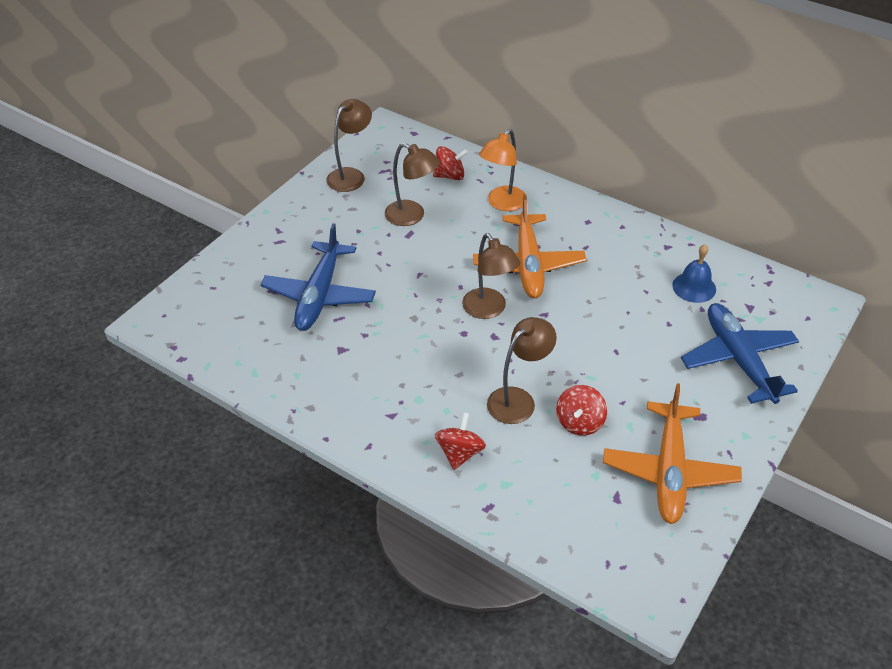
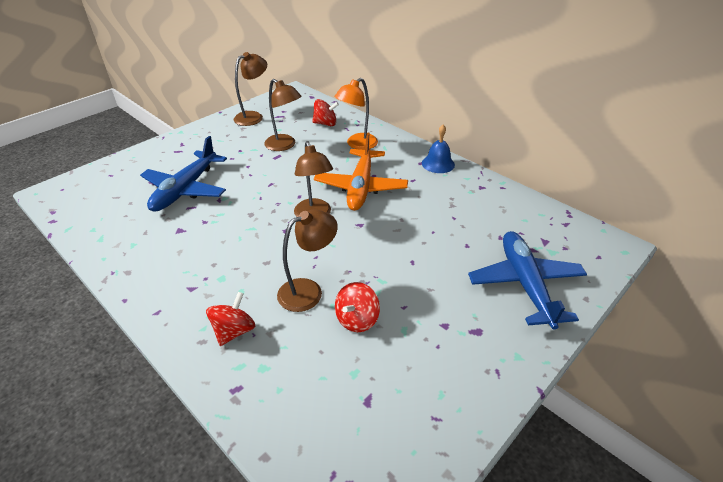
camera: 10 degrees right, 5 degrees down
orange plane [603,383,742,524] -> none
blue bell [672,244,716,303] -> blue bell moved to [422,125,455,173]

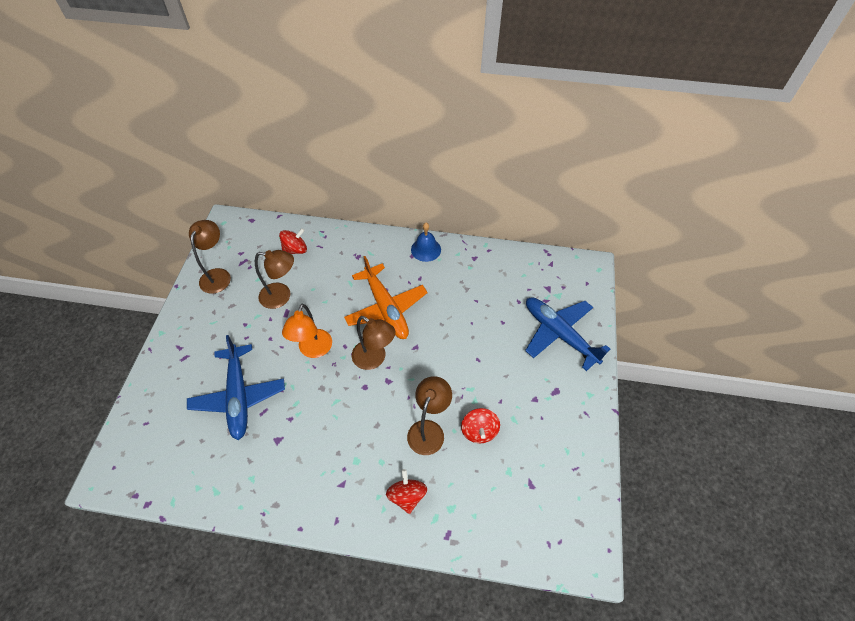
camera: 35 degrees left, 15 degrees up
orange lamp [335,78,378,150] -> orange lamp moved to [282,304,332,358]

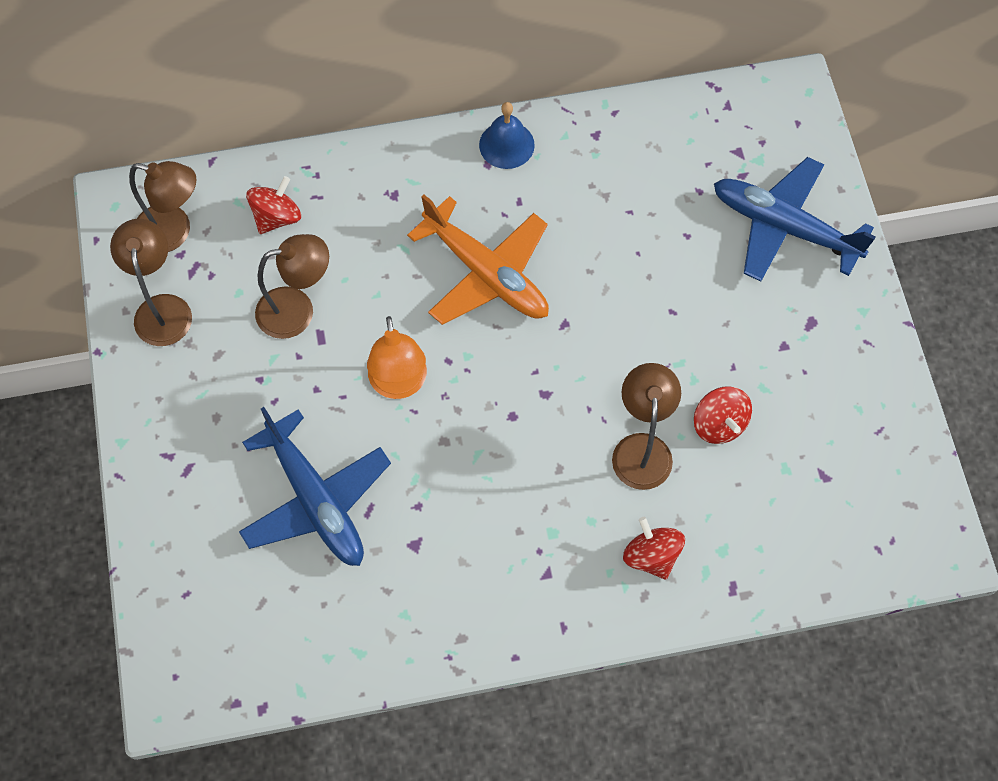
camera: 20 degrees left, 10 degrees up
brown lamp [352,316,396,370] -> brown lamp moved to [129,161,196,252]

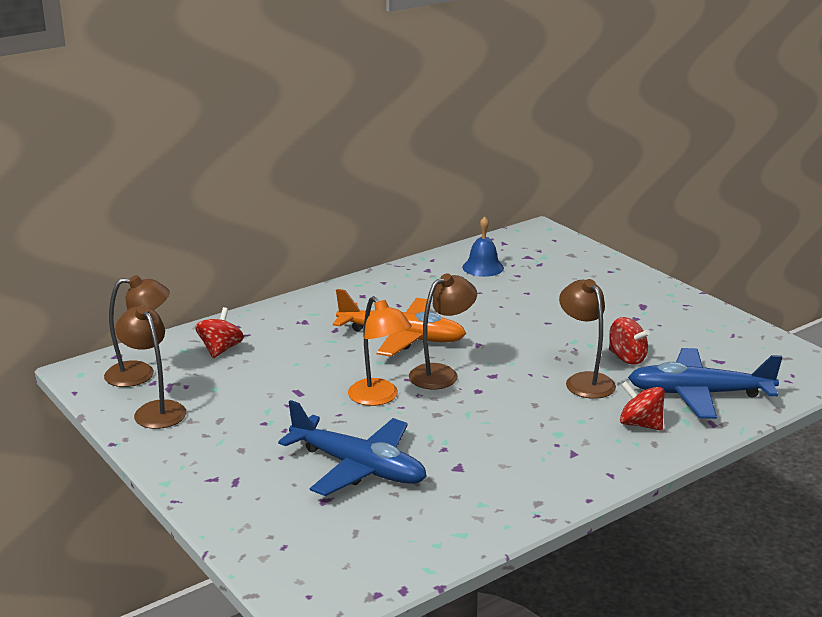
camera: 25 degrees left, 40 degrees down
brown lamp [255,234,329,339] -> brown lamp moved to [409,273,477,389]
blue bell [479,102,535,169] -> blue bell moved to [462,216,504,277]
blue plane [714,157,876,282] -> blue plane moved to [628,348,783,419]

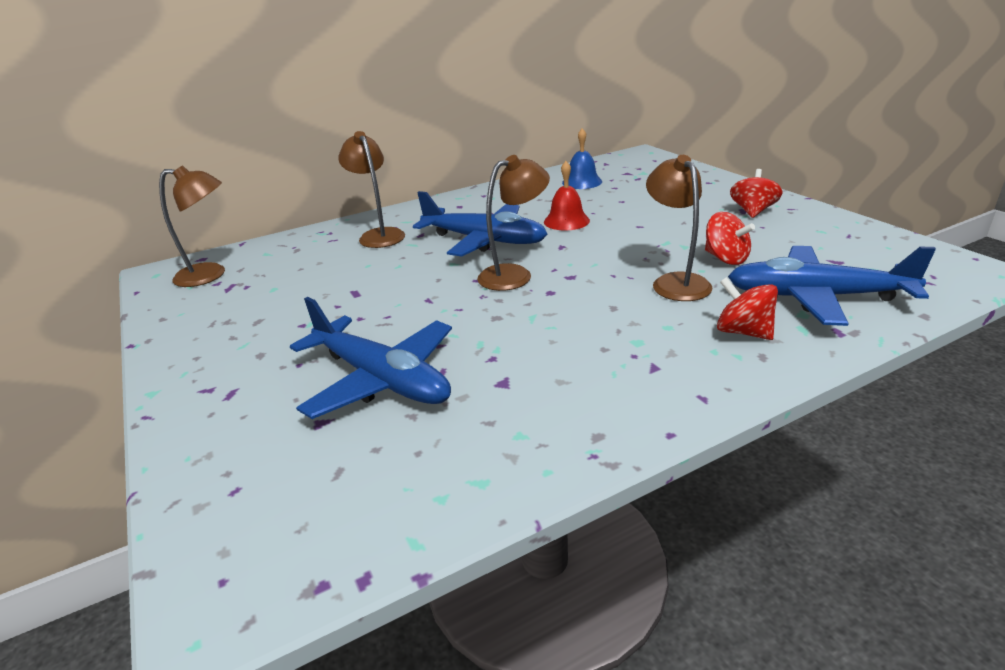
camera: 10 degrees right, 5 degrees up
brown lamp [115,305,187,429] -> brown lamp moved to [338,131,405,248]
red spinning top [195,307,244,358] -> red spinning top moved to [730,169,782,218]
orange plane [333,289,466,357] -> blue plane [413,191,547,257]
orange lamp [348,296,412,406] -> none
none -> red bell [544,161,590,231]

